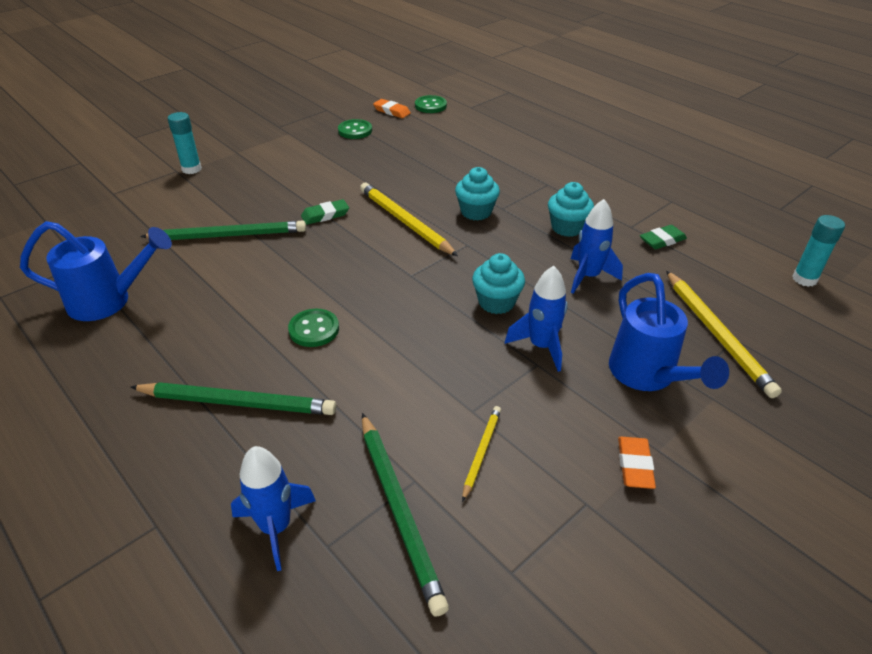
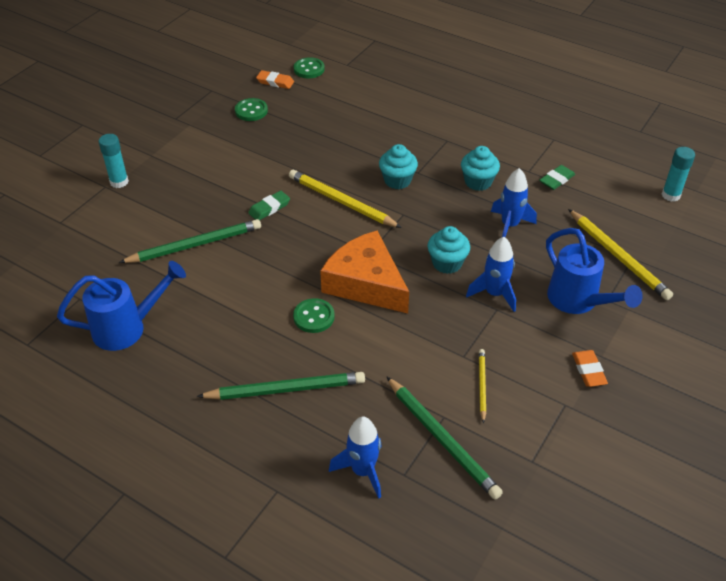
camera: 15 degrees left, 5 degrees up
none -> orange cheese [320,231,409,313]

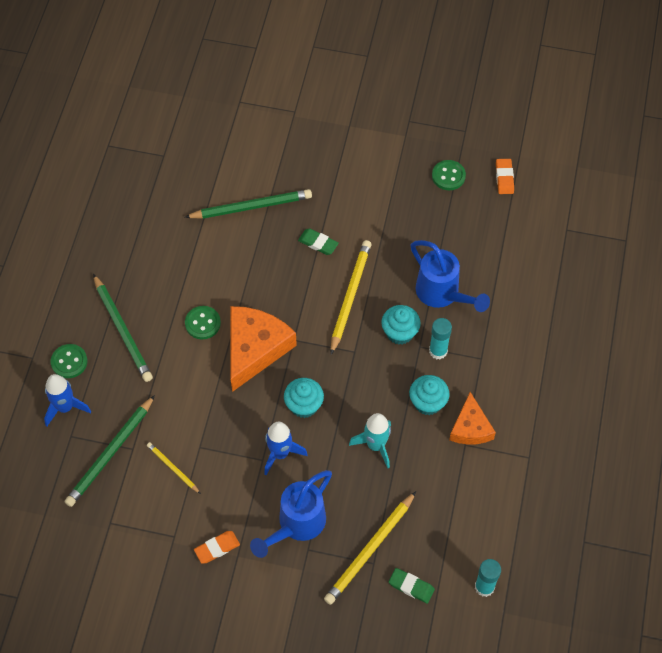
camera: 70 degrees right, 15 degrees up
blue watering can [57,261,186,351] -> blue watering can moved to [411,240,490,312]
turquoise glue stick [98,134,129,188] -> turquoise glue stick moved to [429,318,452,359]
green pencil [119,219,261,263] -> green pencil turned 60 degrees counterclockwise [184,189,312,219]
green button [294,57,325,78] -> green button moved to [51,344,87,378]
yellow pencil [479,349,486,423] -> yellow pencil turned 120 degrees counterclockwise [147,442,201,494]
blue rocket [491,168,537,237] -> turquoise rocket [349,413,391,468]
green eraser [539,165,575,190] -> green eraser moved to [389,568,435,604]
none -> orange cheese [449,392,496,445]

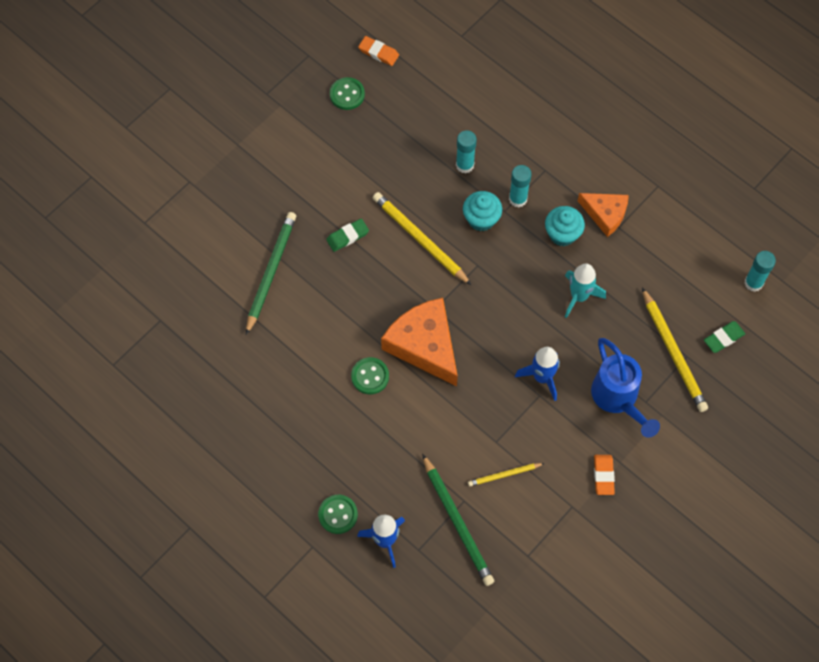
camera: 60 degrees left, 5 degrees up
green pencil [93,274,153,382] -> none
turquoise cupcake [284,378,324,418] -> none
blue watering can [411,240,490,312] -> turquoise glue stick [456,130,477,174]

